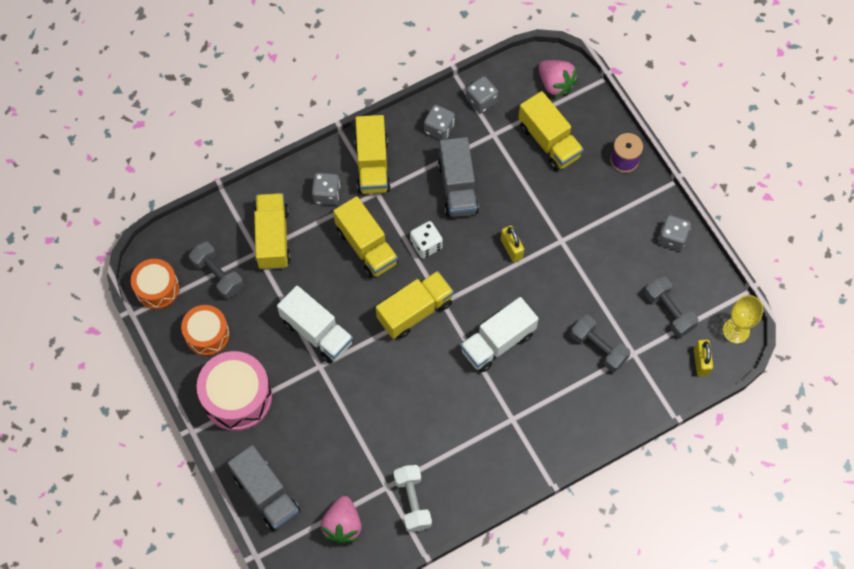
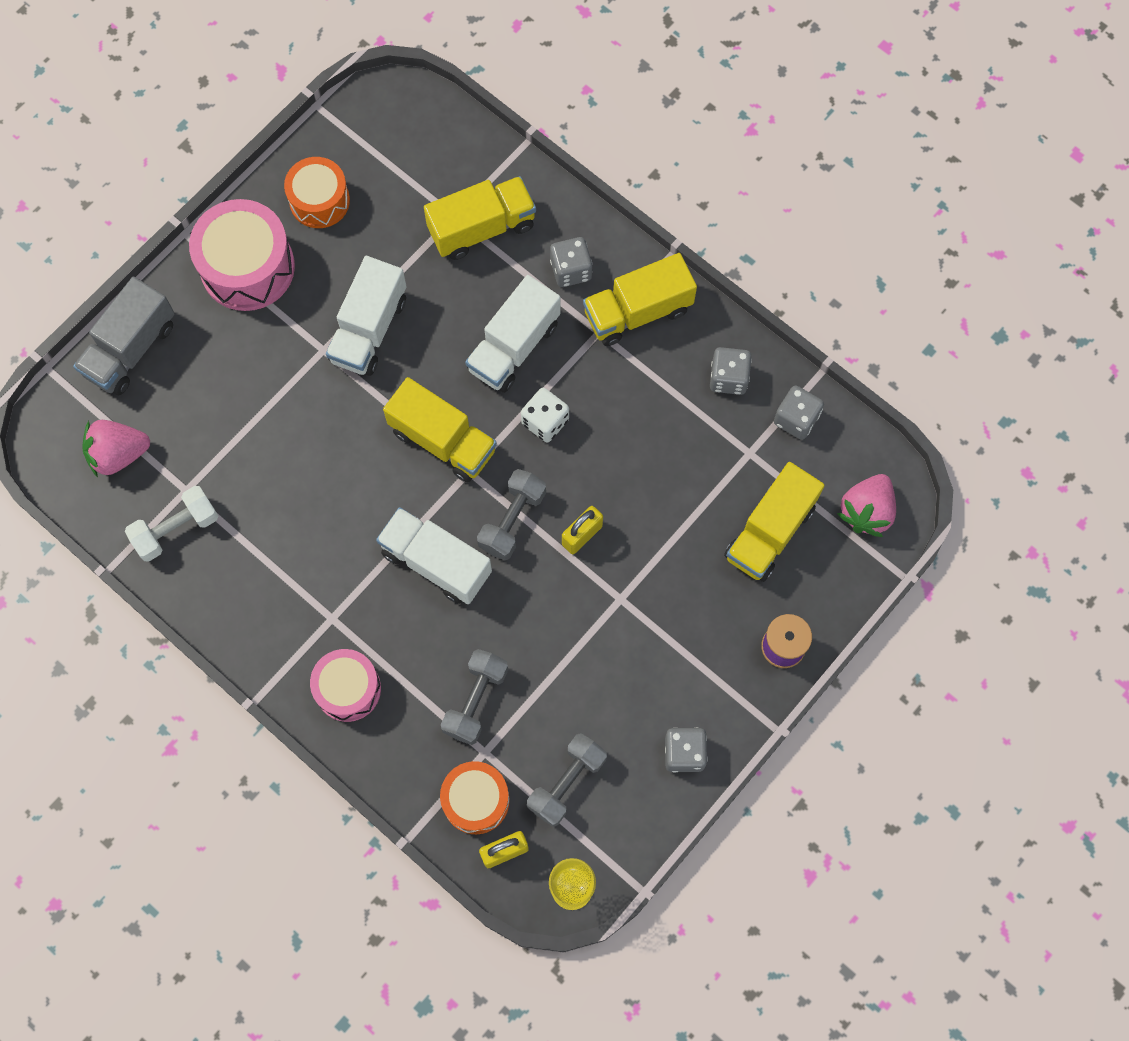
camera: 70 degrees right, 5 degrees up
orange drum [131,259,179,309] -> orange drum moved to [440,761,510,834]
grey dumbbell [189,241,244,299] -> grey dumbbell moved to [477,469,546,560]
yellow truck [333,196,398,278] -> white truck [465,275,561,393]
grey truck [438,137,479,217] -> none
none -> pink drum [310,649,381,722]

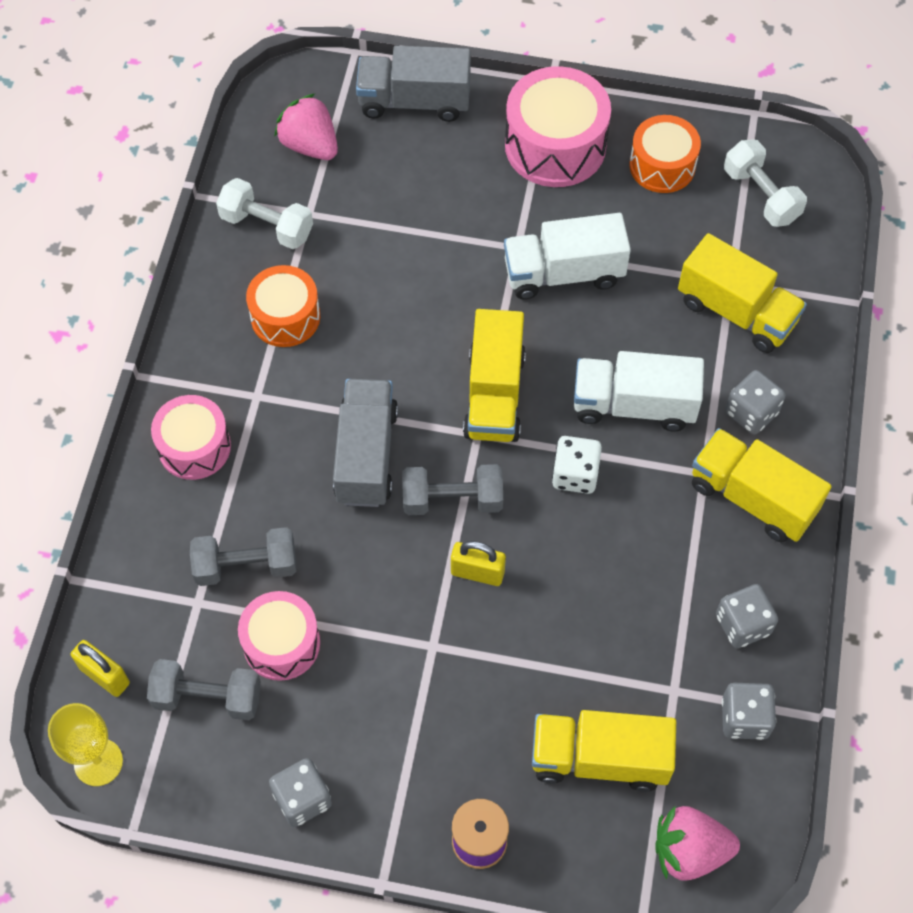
camera: 60 degrees right, 10 degrees down
white truck [376,507,492,604] -> grey truck [333,379,398,507]
orange drum [440,761,510,834] -> orange drum moved to [246,265,320,347]
none -> pink drum [238,591,320,681]
none -> white dumbbell [724,139,807,227]

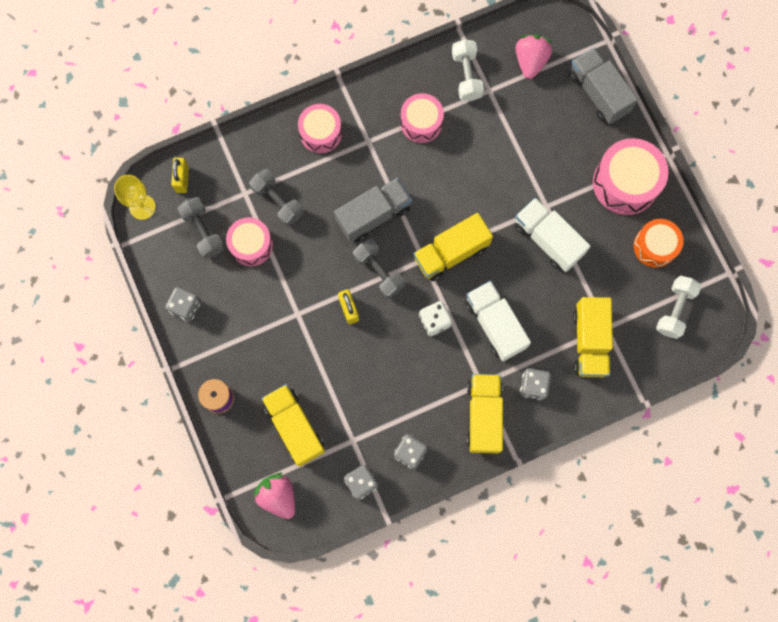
camera: 55 degrees right, 15 degrees up
orange drum [246,265,320,347] -> pink drum [400,93,444,143]

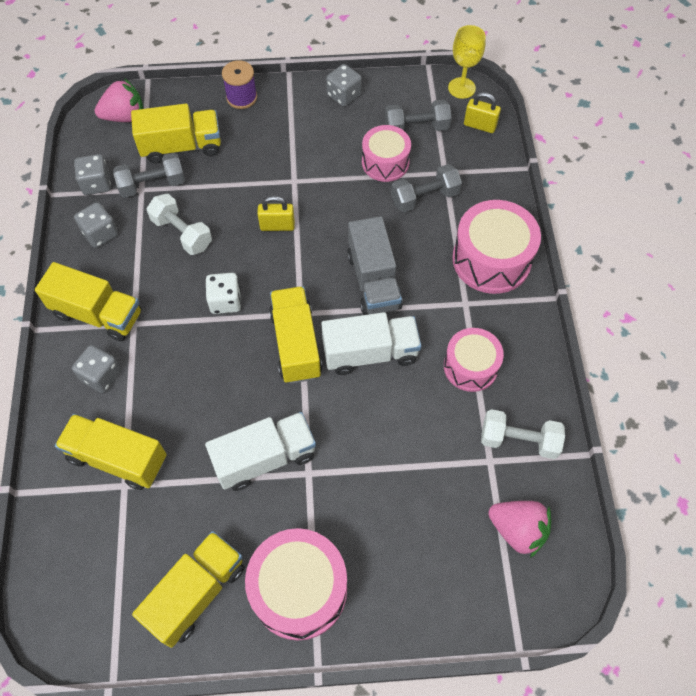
camera: 110 degrees right, 15 degrees down
pink drum [298,104,342,153] -> pink drum [452,200,541,294], size x1.54
grey dumbbell [353,239,405,299] -> grey dumbbell moved to [113,153,185,198]
white truck [465,281,531,361] -> white truck moved to [321,312,421,375]
grey truck [569,48,638,124] -> none
orange drum [634,219,683,268] -> yellow truck [132,531,244,648]
white dumbbell [656,276,702,339] -> white dumbbell moved to [147,194,212,255]

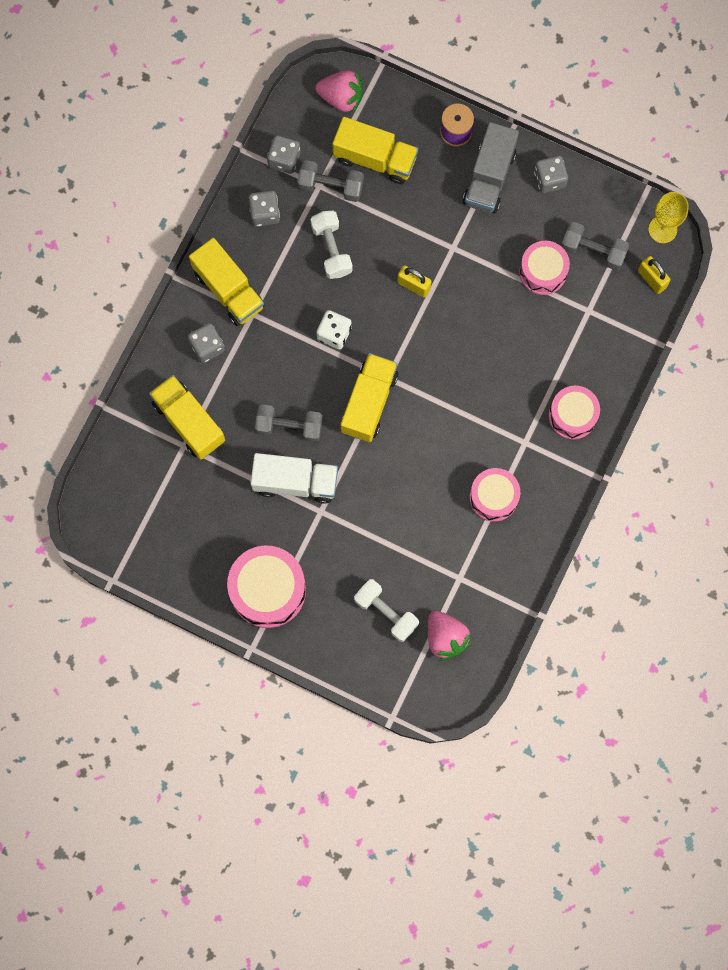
camera: 30 degrees right, 15 degrees up
yellow truck [132,531,244,648] -> none
white truck [321,312,421,375] -> none
grey truck [347,216,403,315] -> grey truck moved to [463,122,519,213]
grey dumbbell [391,164,462,212] -> grey dumbbell moved to [255,404,323,442]
pink drum [452,200,541,294] -> pink drum [549,386,600,440], size x0.65
white dumbbell [481,409,565,459] -> white dumbbell moved to [354,579,419,642]

